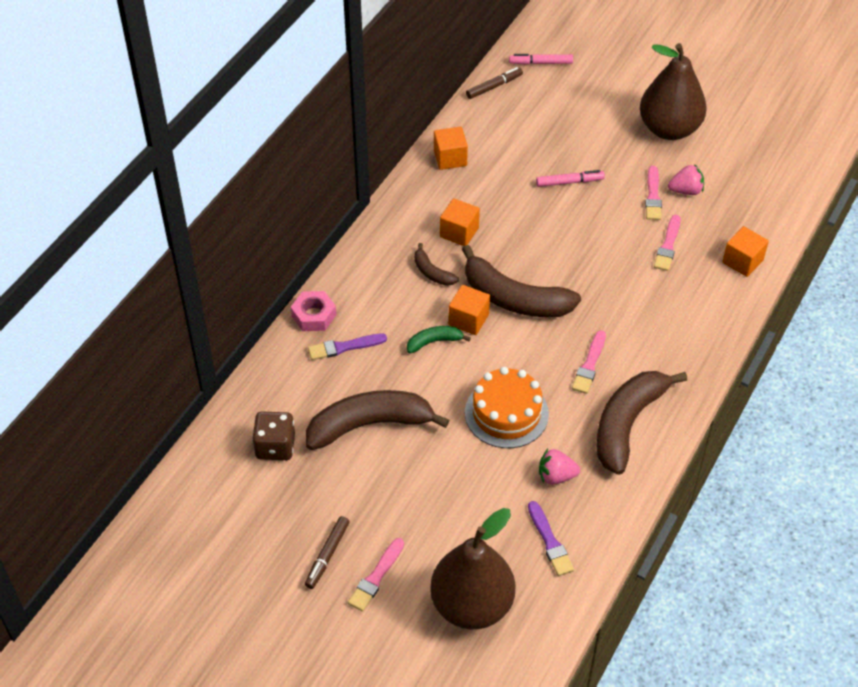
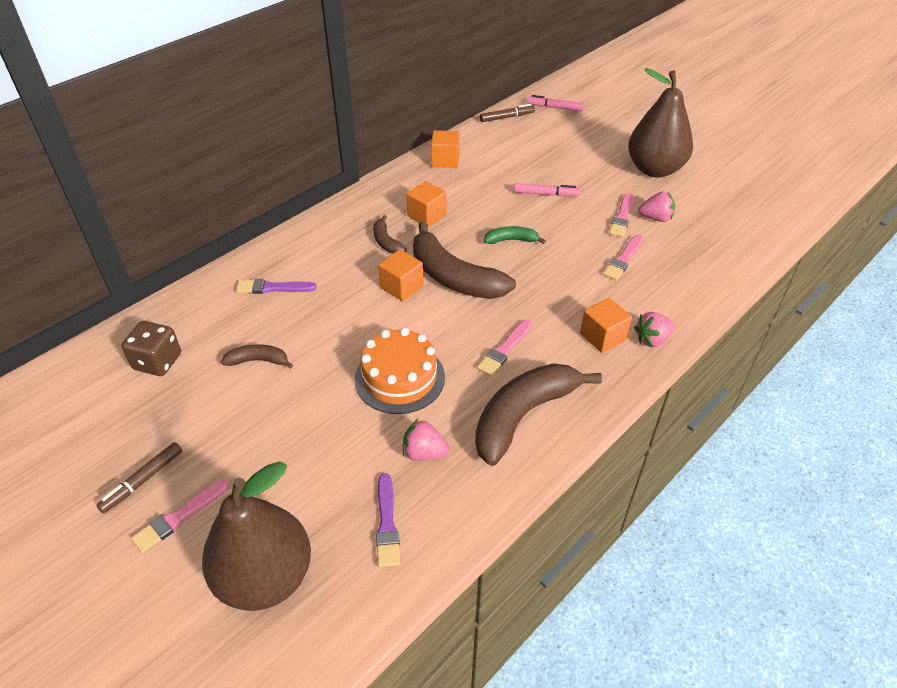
camera: 15 degrees right, 5 degrees down
pink nut [291,291,336,331] -> none
brown banana [306,390,449,450] -> brown banana [221,344,293,369], size x0.48
green banana [407,326,471,353] -> green banana moved to [484,226,545,244]
orange cube [722,226,769,277] -> orange cube moved to [580,298,632,353]
none -> pink strawberry [634,312,675,347]

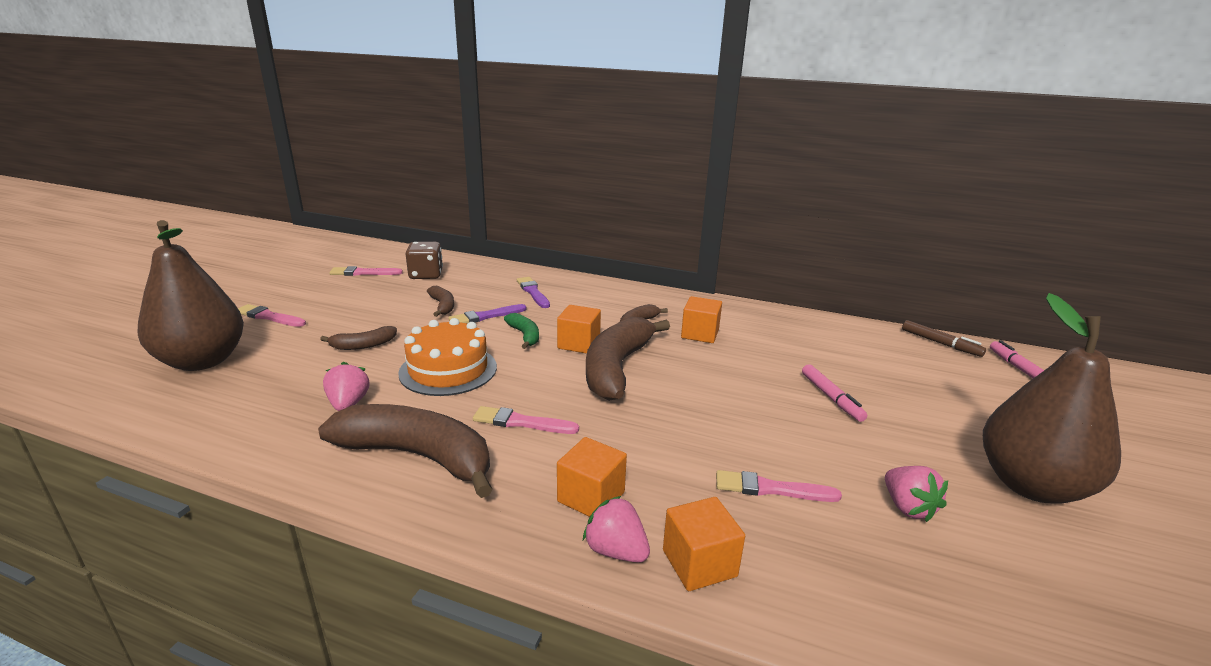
camera: 65 degrees right, 20 degrees down
brown marker [96,442,182,513] -> none
purple brush [376,473,400,567] -> purple brush moved to [448,304,527,323]
orange cube [431,130,459,168] -> orange cube moved to [663,497,745,591]
green banana [484,226,545,244] -> green banana moved to [504,313,539,349]
pink brush [609,193,634,237] -> pink brush moved to [329,266,403,276]
none -> brown banana [320,326,397,350]

